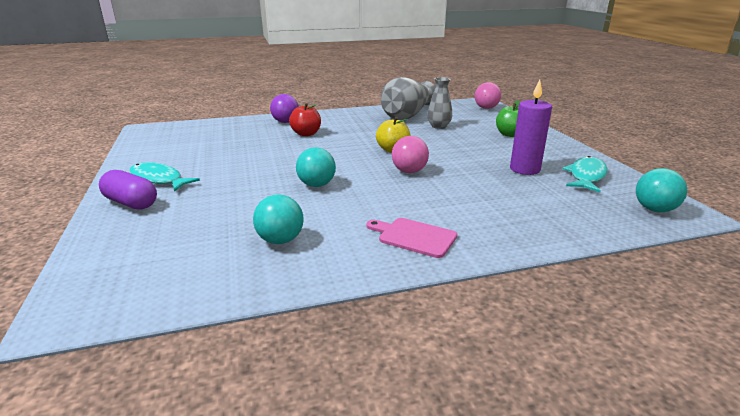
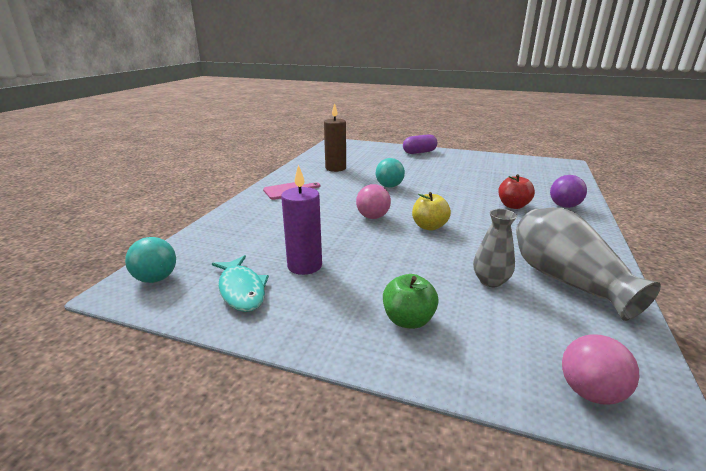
camera: 125 degrees right, 0 degrees up
turquoise fish [129,162,200,192] -> none
turquoise ball [253,194,304,244] -> brown candle [324,103,346,172]

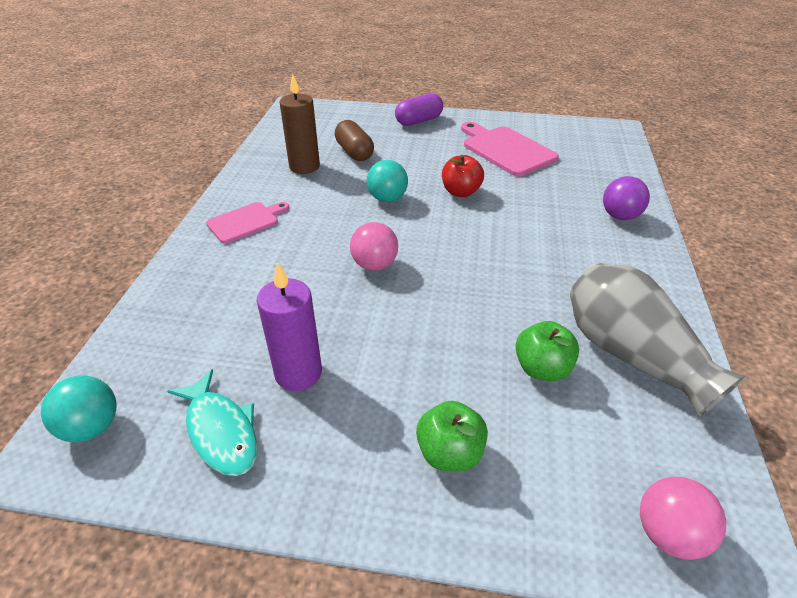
camera: 10 degrees left, 15 degrees up
yellow apple [412,192,451,231] -> none
grey vase [473,209,517,287] -> green apple [515,321,579,381]
red apple [498,174,535,209] -> red apple moved to [442,155,484,197]
none -> brown capsule [335,120,374,161]
none -> pink cutting board [461,122,559,176]

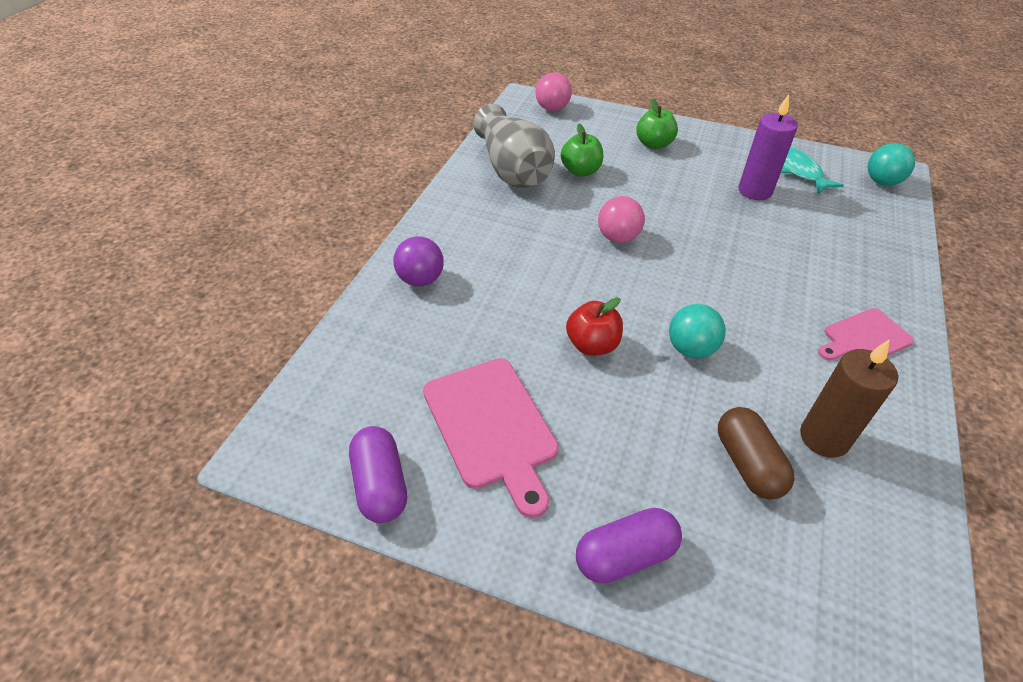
camera: 170 degrees left, 5 degrees up
pink ball [350,222,398,271] -> pink ball moved to [598,196,645,243]
none -> purple capsule [349,426,407,523]

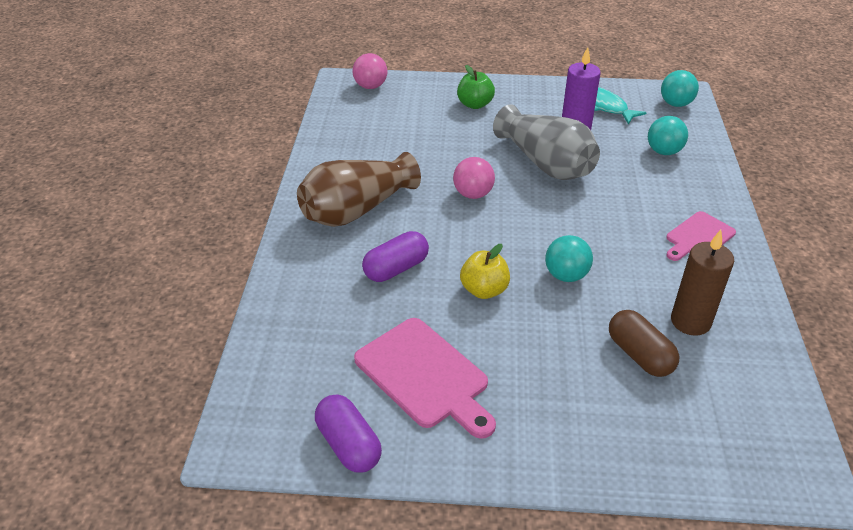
camera: 15 degrees left, 5 degrees down
purple ball [393,236,444,286] -> none
grey vase [473,104,555,188] -> grey vase moved to [493,104,600,180]
green apple [561,124,603,177] -> none
red apple [566,297,623,356] -> yellow apple [460,244,510,299]
purple capsule [576,508,682,583] -> purple capsule moved to [362,231,429,282]
none -> brown vase [297,152,421,227]
none -> turquoise ball [648,116,688,155]

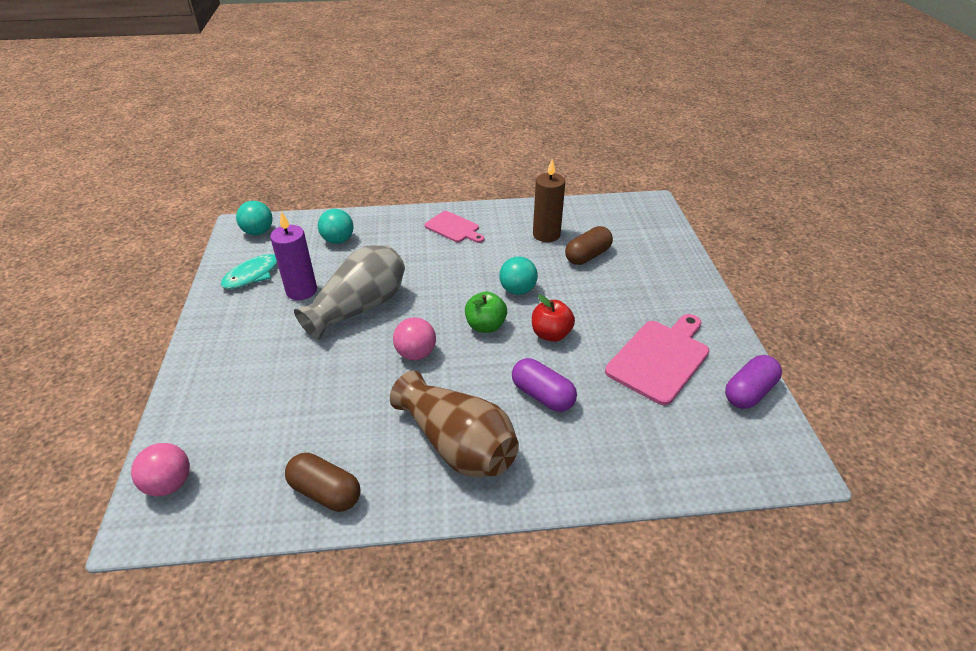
camera: 100 degrees left, 0 degrees up
green apple [457,65,495,109] -> green apple moved to [465,291,507,333]
yellow apple [460,244,510,299] -> red apple [532,294,575,342]
none -> brown capsule [285,453,361,512]

